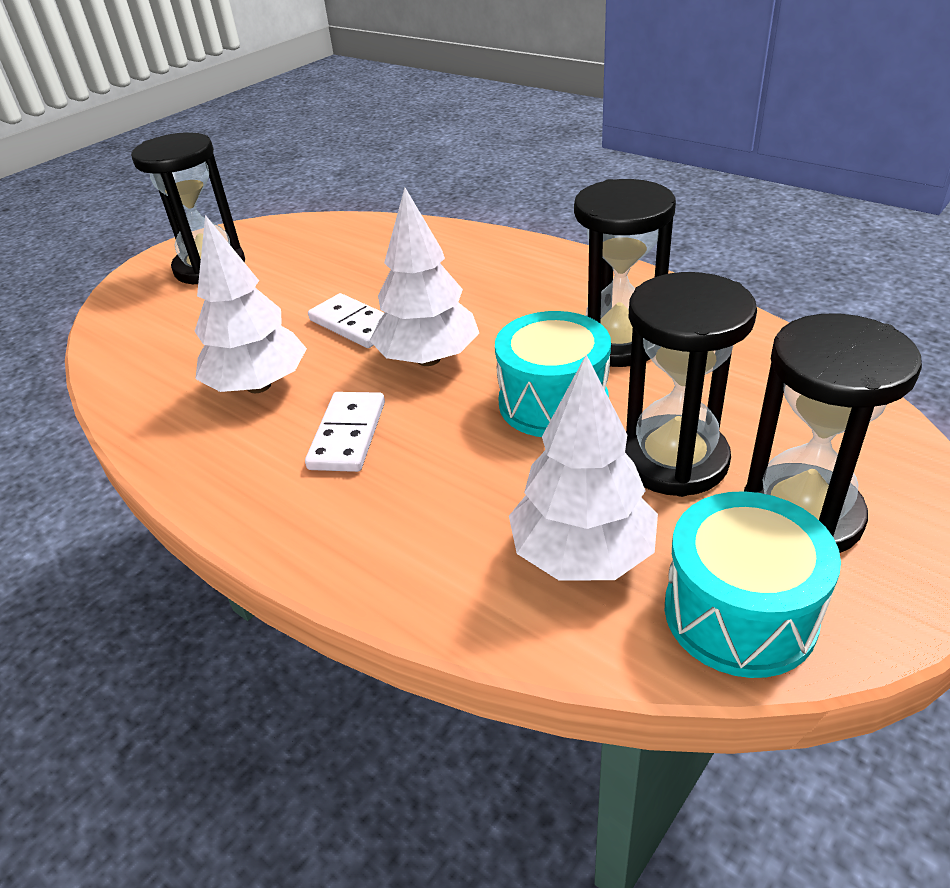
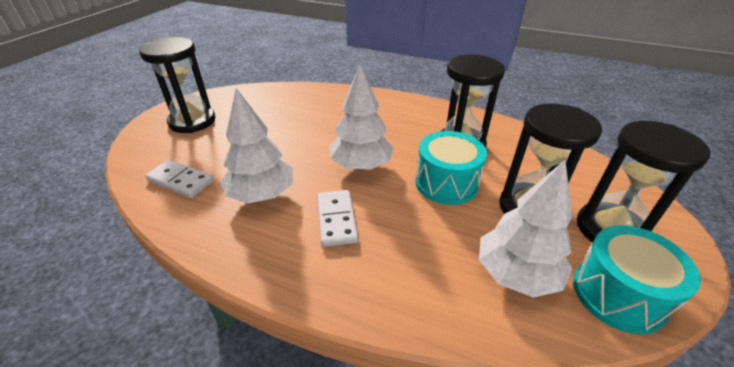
camera: 20 degrees left, 0 degrees up
white domino [308,293,384,348] -> white domino moved to [145,160,214,198]

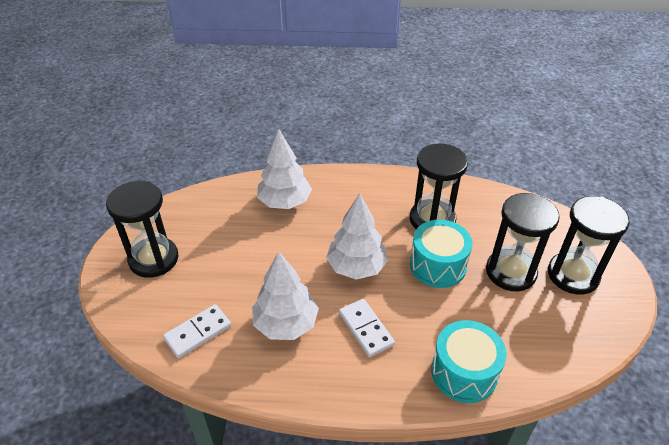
camera: 20 degrees left, 5 degrees up
white domino [145,160,214,198] -> white domino turned 45 degrees counterclockwise [163,304,231,358]
white tree [479,160,573,297] -> white tree moved to [257,129,312,209]
turquoise drum [573,225,701,334] -> turquoise drum moved to [431,320,507,403]

